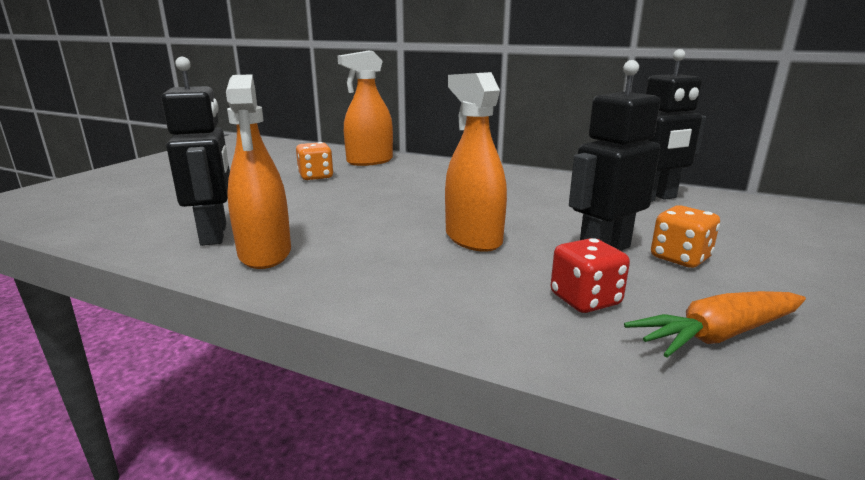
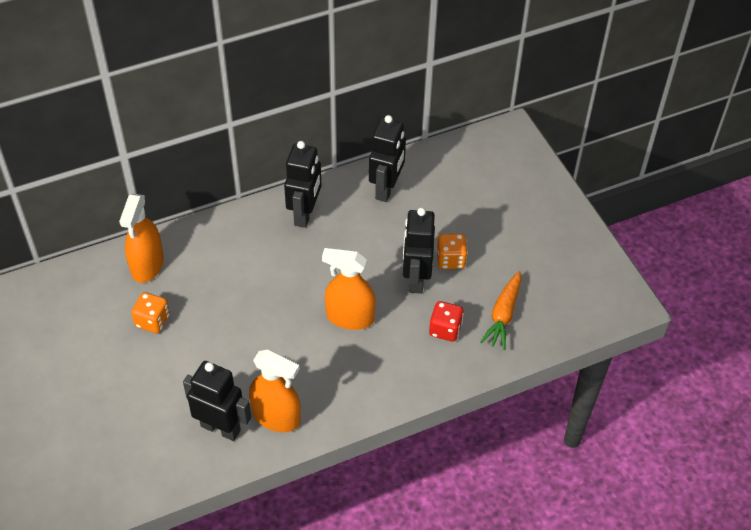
camera: 50 degrees left, 30 degrees up
none -> black robot [284,141,321,228]

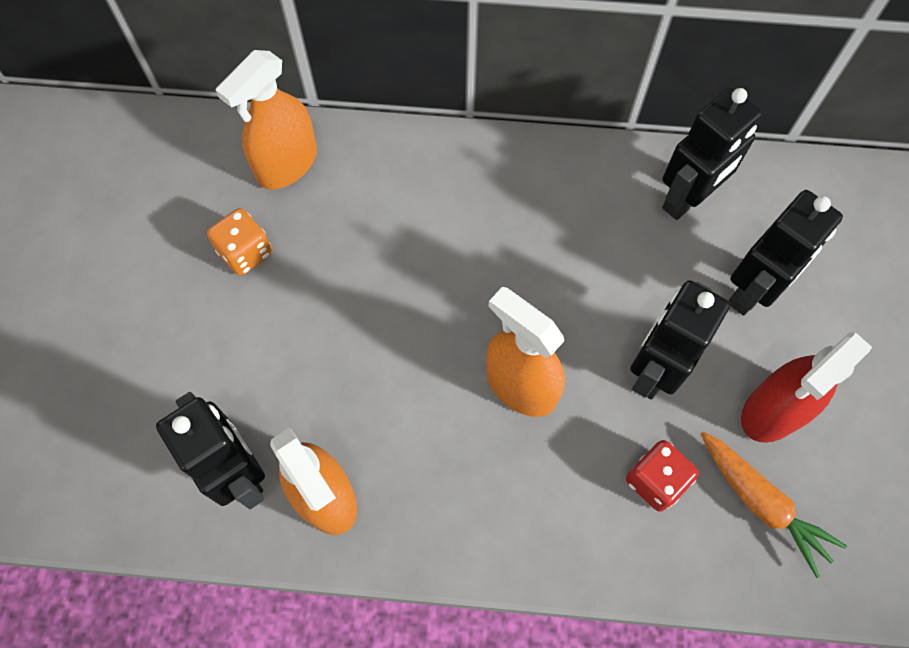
camera: 30 degrees right, 15 degrees up
black robot [284,141,321,228] -> black robot moved to [728,190,843,316]
orange dice [436,233,468,269] -> none
orange carrot [480,271,521,350] -> orange carrot turned 90 degrees counterclockwise [701,432,847,578]
none -> red spray bottle [741,332,872,443]

